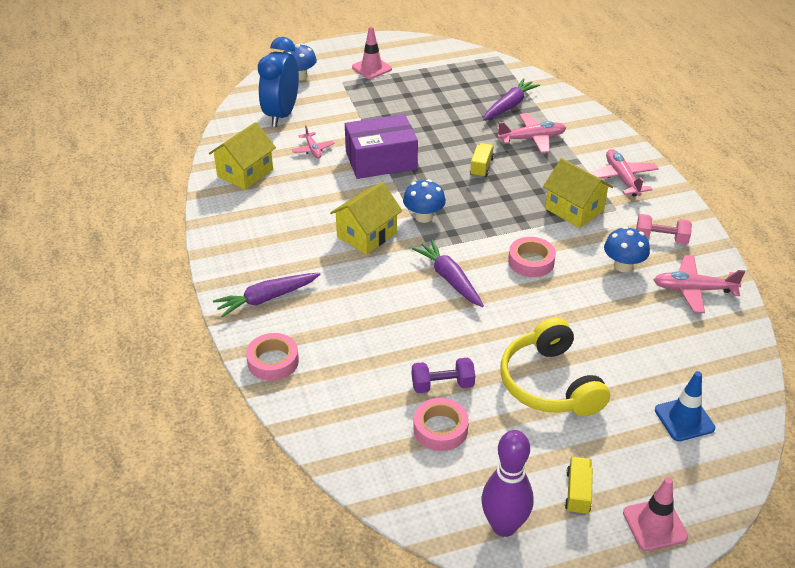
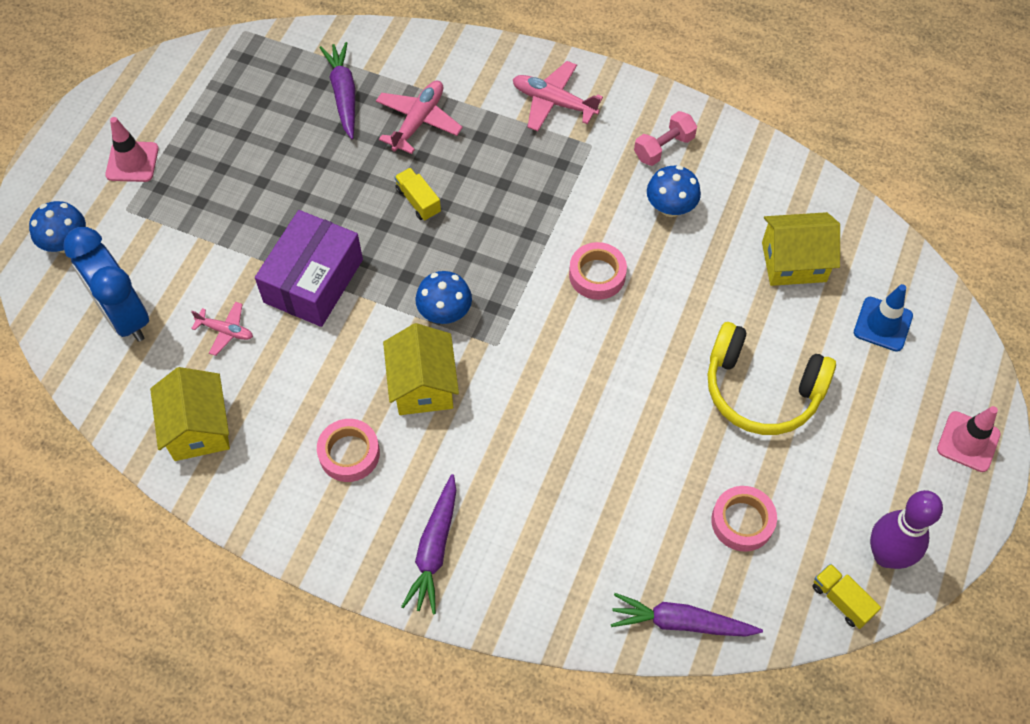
camera: 50 degrees left, 20 degrees up
pink tape [246,333,299,381] -> pink tape moved to [317,419,380,482]
purple carrot [412,240,484,307] -> purple carrot moved to [611,593,763,637]
purple dumbbell [412,358,475,393] -> none
yellow house [543,158,613,228] -> yellow house moved to [762,212,840,286]
yellow truck [565,457,593,515] -> yellow truck moved to [812,564,881,629]
pink plane [654,255,745,313] -> none

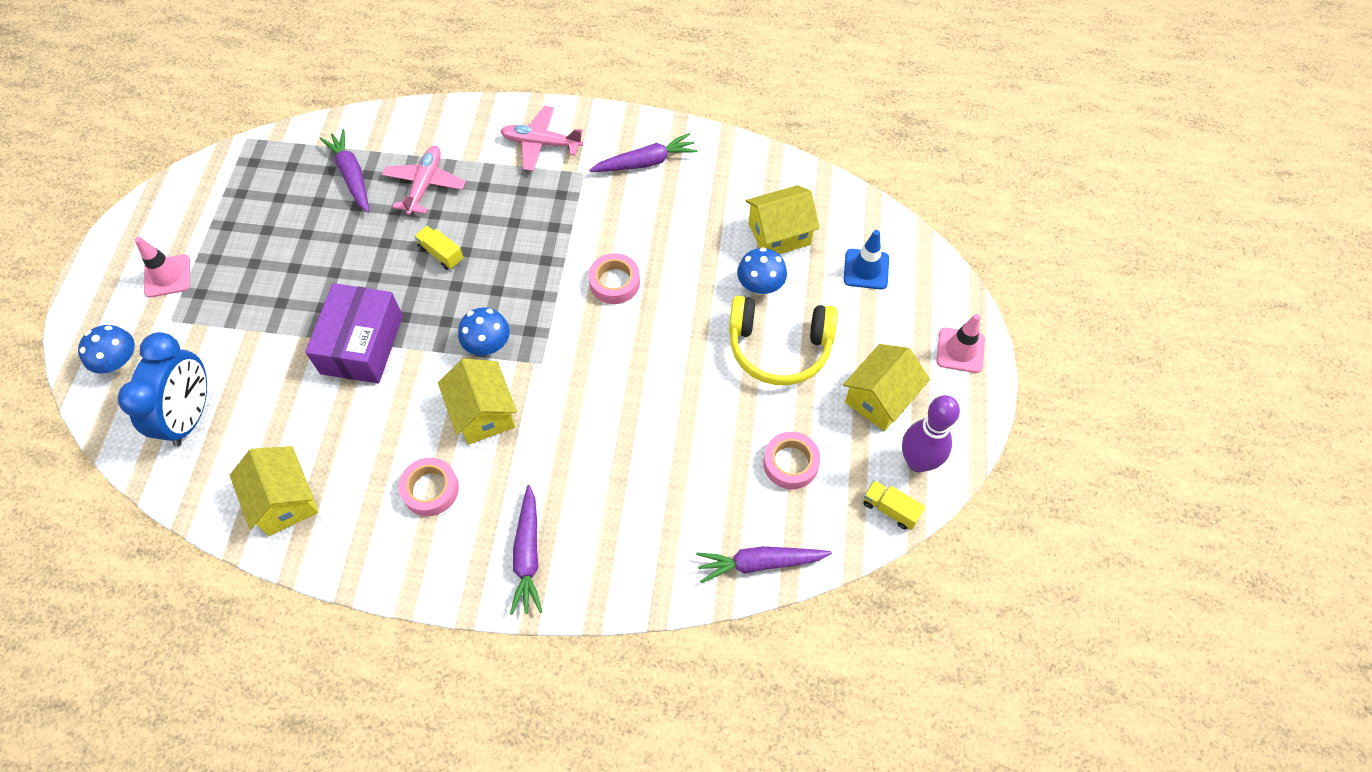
camera: 15 degrees left, 0 degrees up
blue clock [63,227,149,342] -> blue clock turned 120 degrees counterclockwise [118,332,207,447]
pink plane [191,302,253,356] -> none
pink dumbbell [634,111,697,166] -> purple carrot [589,133,698,172]
blue mushroom [647,165,701,217] -> blue mushroom moved to [737,247,787,295]
none -> yellow house [843,344,930,431]

